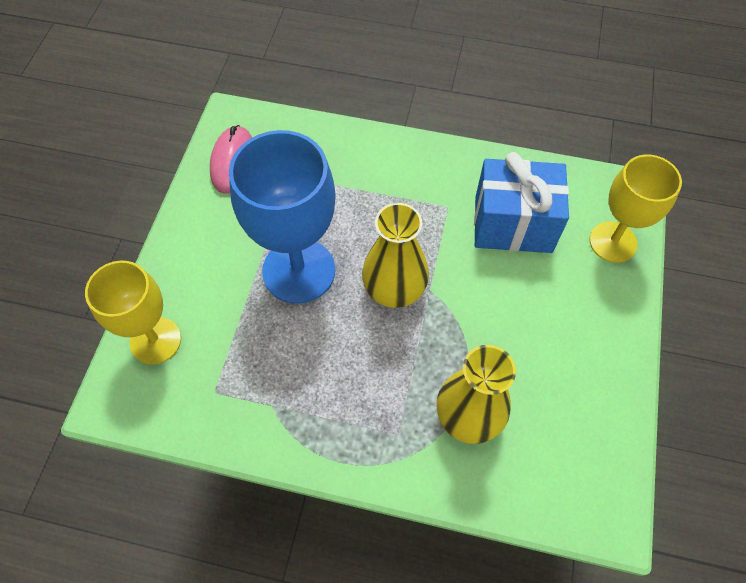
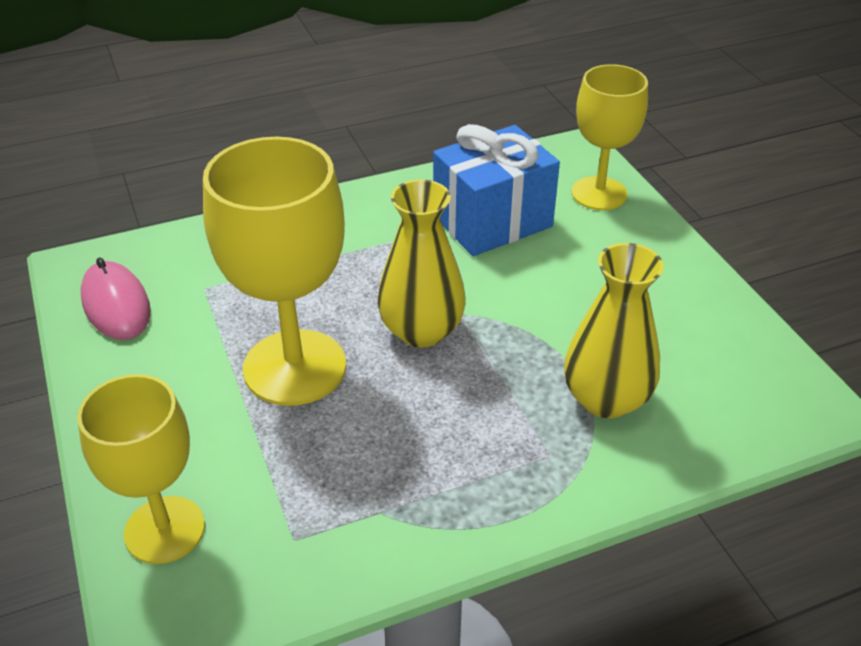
camera: 35 degrees left, 20 degrees down
blue goblet [229,130,336,304] -> yellow goblet [203,137,346,406]

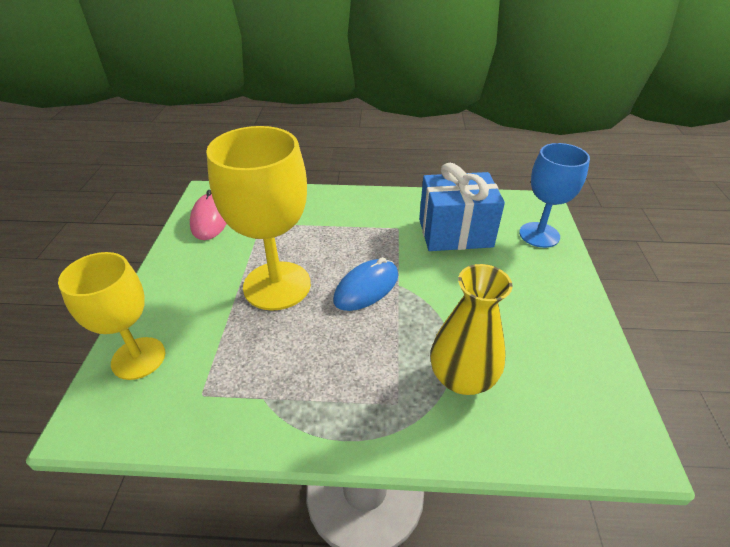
camera: 25 degrees right, 0 degrees up
yellow vase [377,179,466,348] -> blue mouse [333,257,398,311]
yellow goblet [572,64,648,210] -> blue goblet [519,143,590,248]

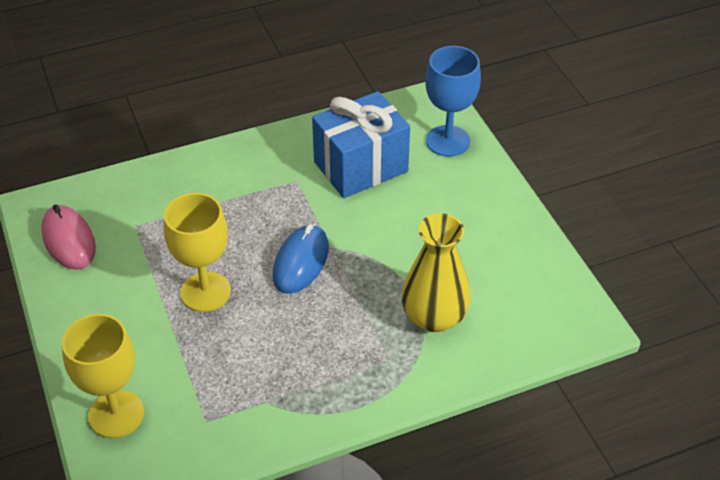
camera: 25 degrees left, 5 degrees up
yellow goblet [206,126,311,311] -> yellow goblet [164,193,231,312], size x0.66

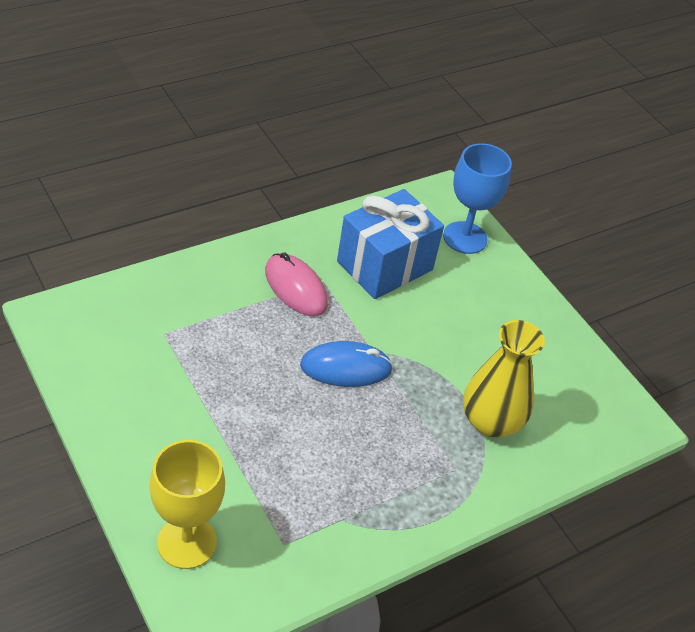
camera: 15 degrees left, 0 degrees up
pink mouse [41,205,96,270] -> pink mouse moved to [265,252,328,316]
yellow goblet [164,193,231,312] -> none
blue mouse [273,224,329,294] -> blue mouse turned 75 degrees clockwise [300,341,393,387]

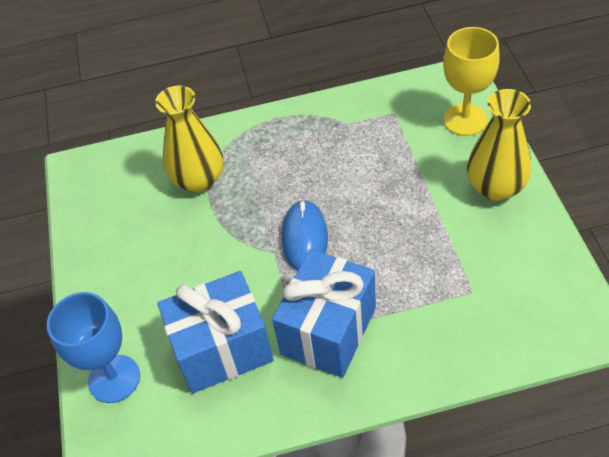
camera: 150 degrees left, 5 degrees up
pink mouse [265,252,328,316] -> blue gift [272,249,376,378]
blue mouse [300,341,393,387] -> blue mouse turned 75 degrees clockwise [282,199,328,271]
none -> yellow vase [467,89,531,201]

